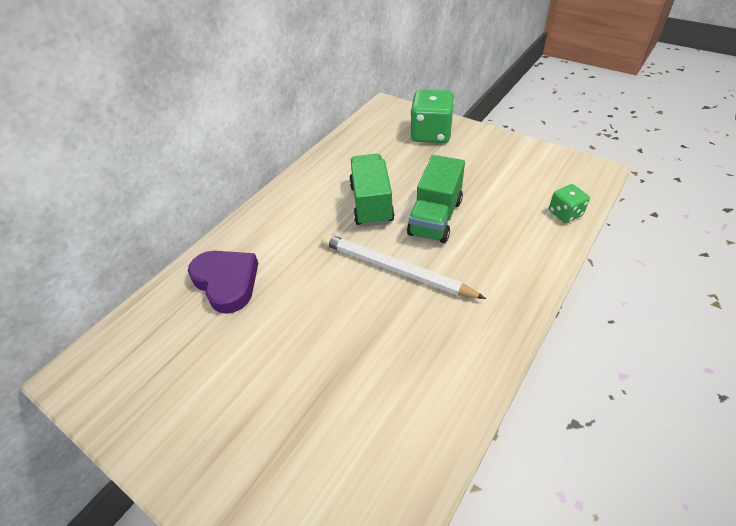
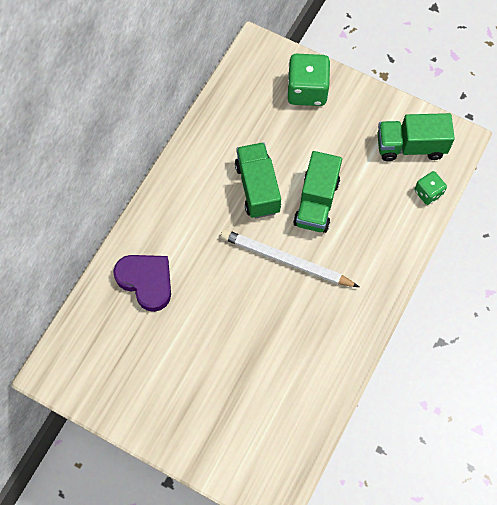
camera: 10 degrees left, 20 degrees up
none -> green truck [377,113,455,161]

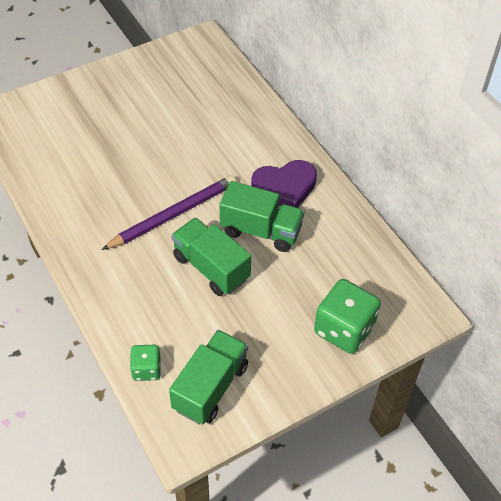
camera: 120 degrees right, 15 degrees down
purple heart [113,255,171,312] -> purple heart moved to [251,160,317,208]
white pencil [221,229,359,287] -> purple pencil [101,175,236,250]

